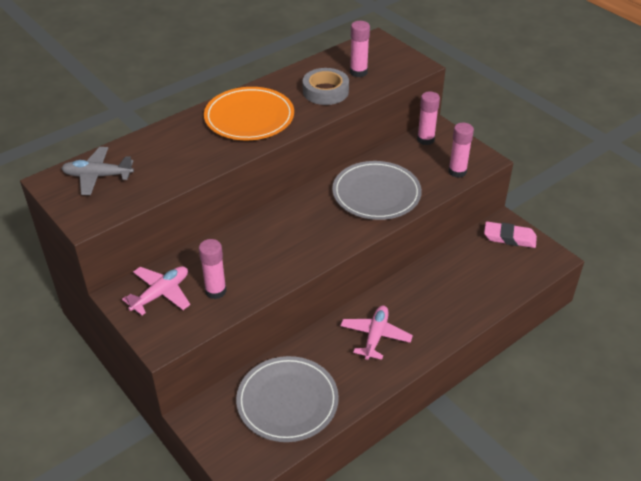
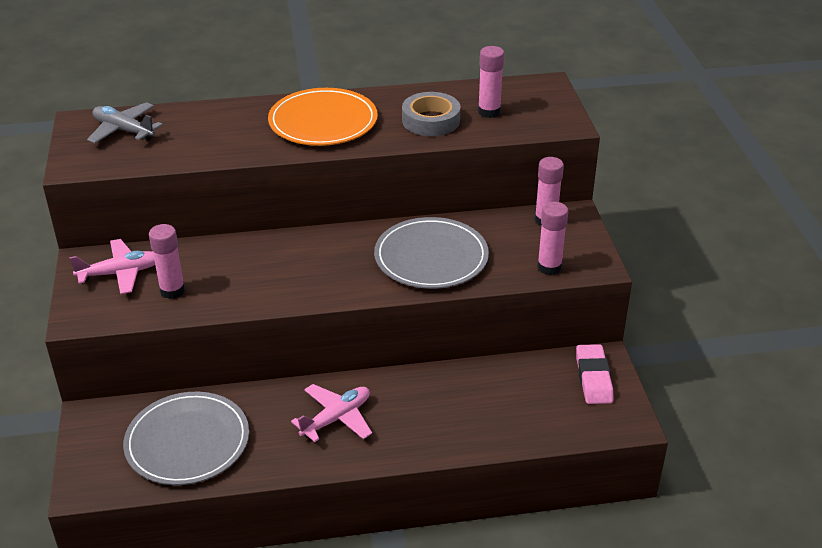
camera: 30 degrees right, 5 degrees down
pink eraser [484,221,537,248] -> pink eraser turned 45 degrees clockwise [576,344,613,404]

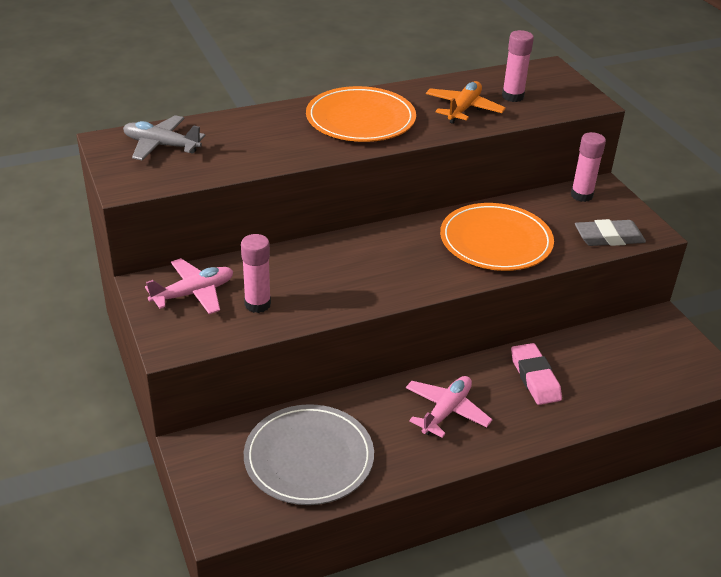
camera: 15 degrees left, 0 degrees up
grey plate [374,217,489,289] -> orange plate [440,203,554,271]
grey tape [402,92,460,136] -> orange plane [426,81,506,124]
pink glue stick [537,202,568,275] -> grey eraser [575,219,646,246]
pink eraser [576,344,613,404] -> pink eraser moved to [511,343,562,405]

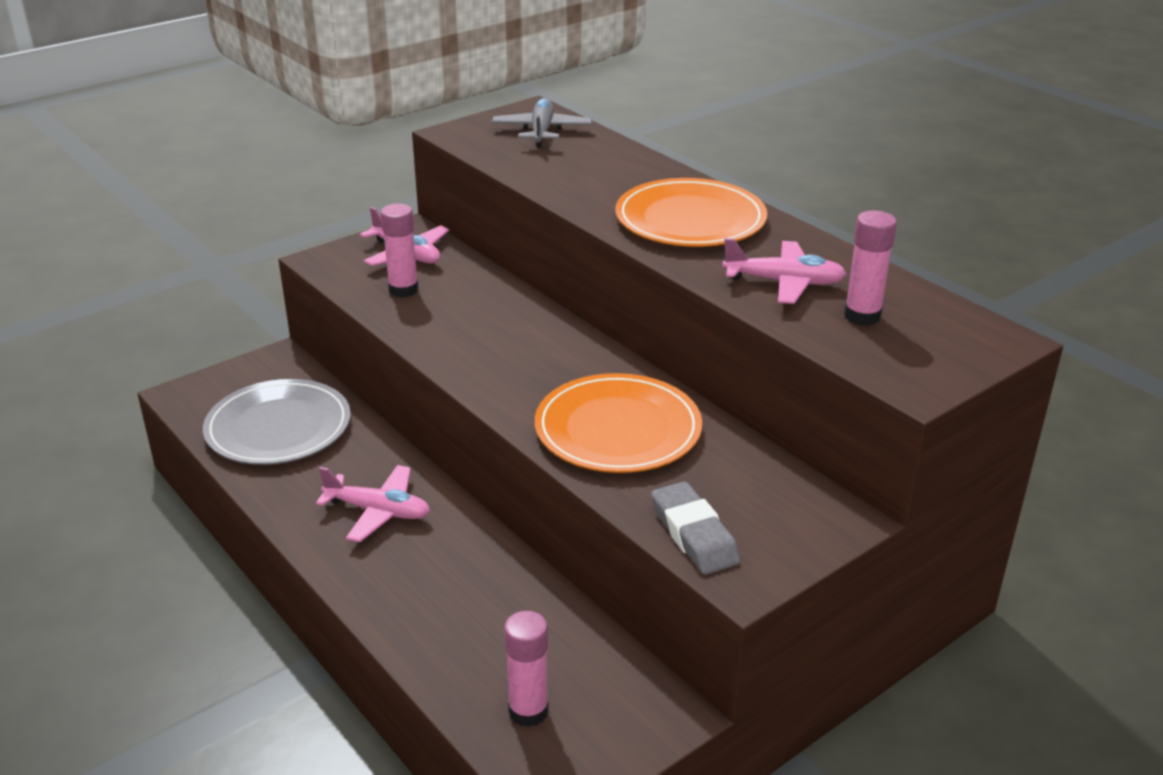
camera: 75 degrees right, 5 degrees down
orange plane [426,81,506,124] -> pink plane [722,238,846,304]
pink eraser [511,343,562,405] -> none
pink glue stick [571,132,606,202] -> pink glue stick moved to [504,611,549,727]

